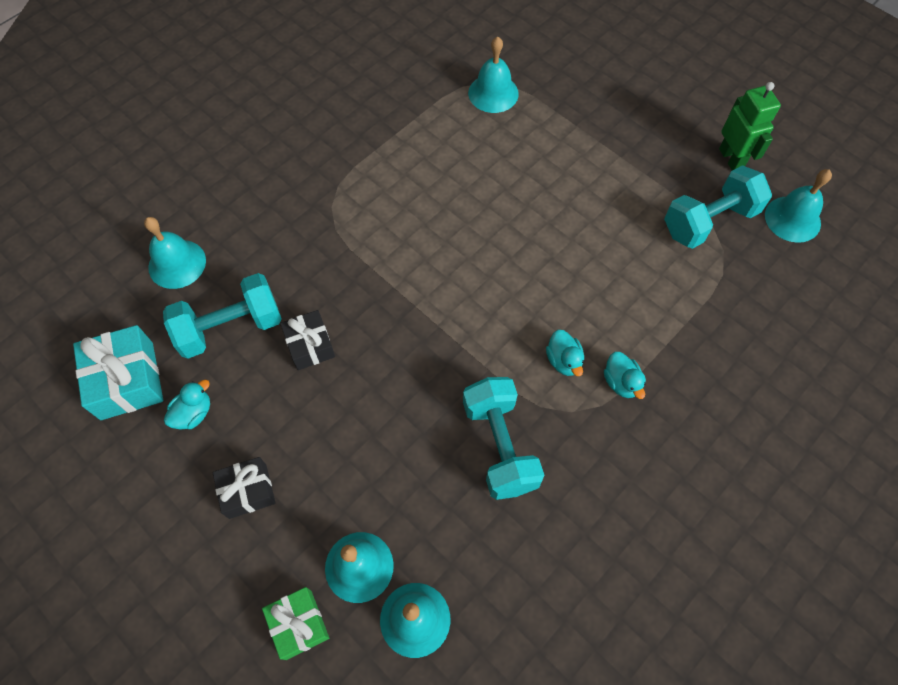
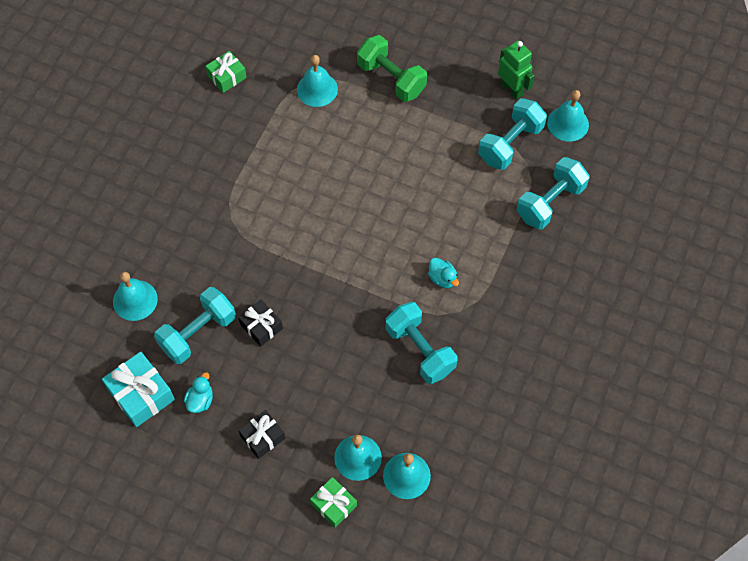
camera: 20 degrees left, 0 degrees up
turquoise duck [604,352,646,399] -> none
none -> green gift [206,51,247,93]
none -> green dumbbell [357,35,427,102]
none -> turquoise dumbbell [517,157,589,229]

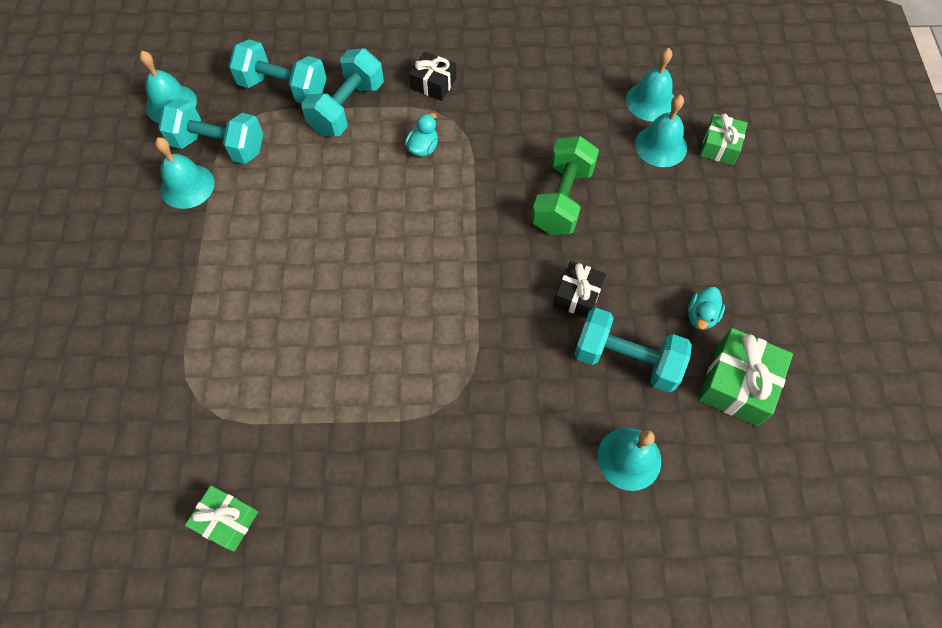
camera: 115 degrees left, 0 degrees up
turquoise gift [102,352,175,427] -> green gift [698,328,793,426]
turquoise duck [184,372,213,413] -> turquoise duck turned 60 degrees counterclockwise [688,287,725,330]
black gift [239,410,285,459] -> black gift moved to [409,52,457,101]
turquoise bell [297,55,338,107] -> turquoise bell moved to [155,137,215,209]
green dumbbell [357,35,427,102] -> green dumbbell moved to [531,136,599,235]
turquoise dumbbell [386,302,458,384] -> turquoise dumbbell moved to [301,48,384,136]
green robot [498,40,535,100] -> none

